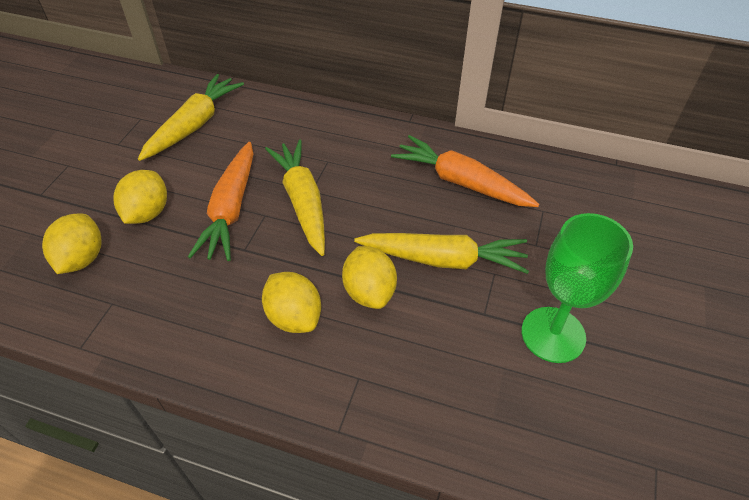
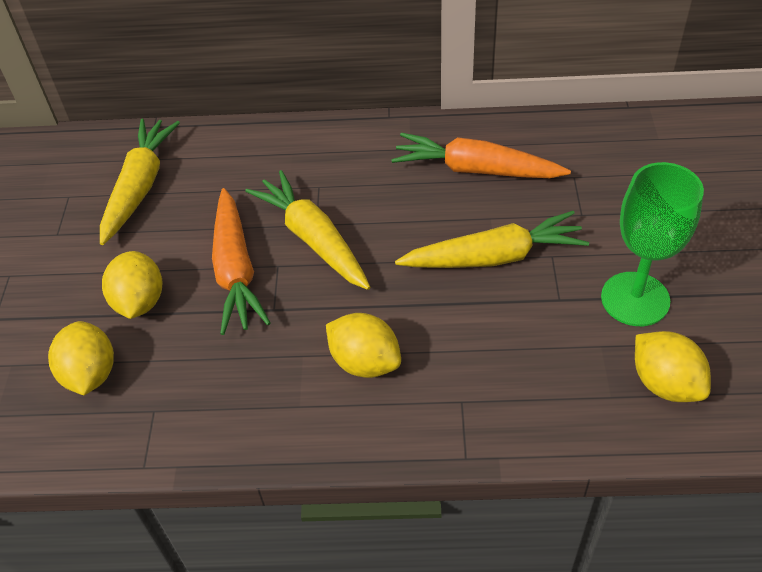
camera: 15 degrees left, 0 degrees up
yellow lemon [342,246,397,309] -> yellow lemon moved to [635,331,711,402]

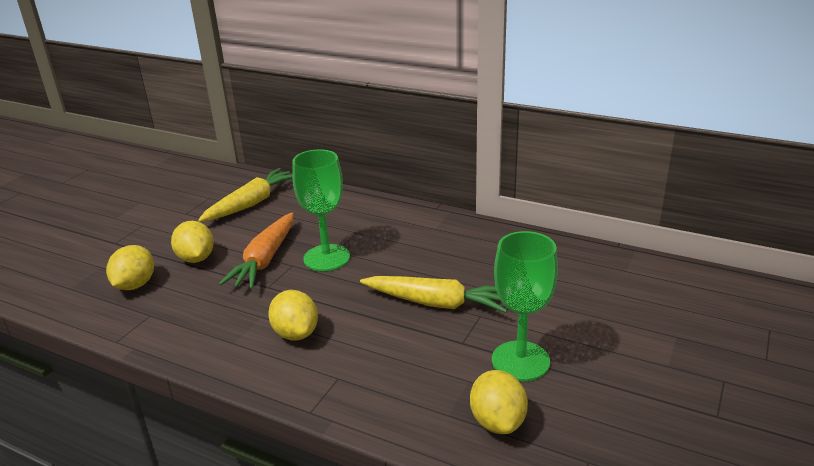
camera: 25 degrees right, 20 degrees down
yellow lemon [102,251,162,319] -> yellow lemon turned 45 degrees counterclockwise [171,221,214,263]
yellow carrot [245,170,370,290] -> green goblet [292,149,350,271]
orange carrot [391,133,571,178] -> none

